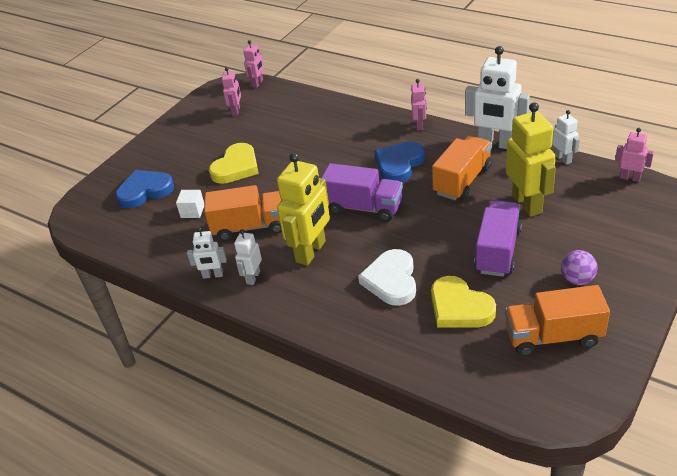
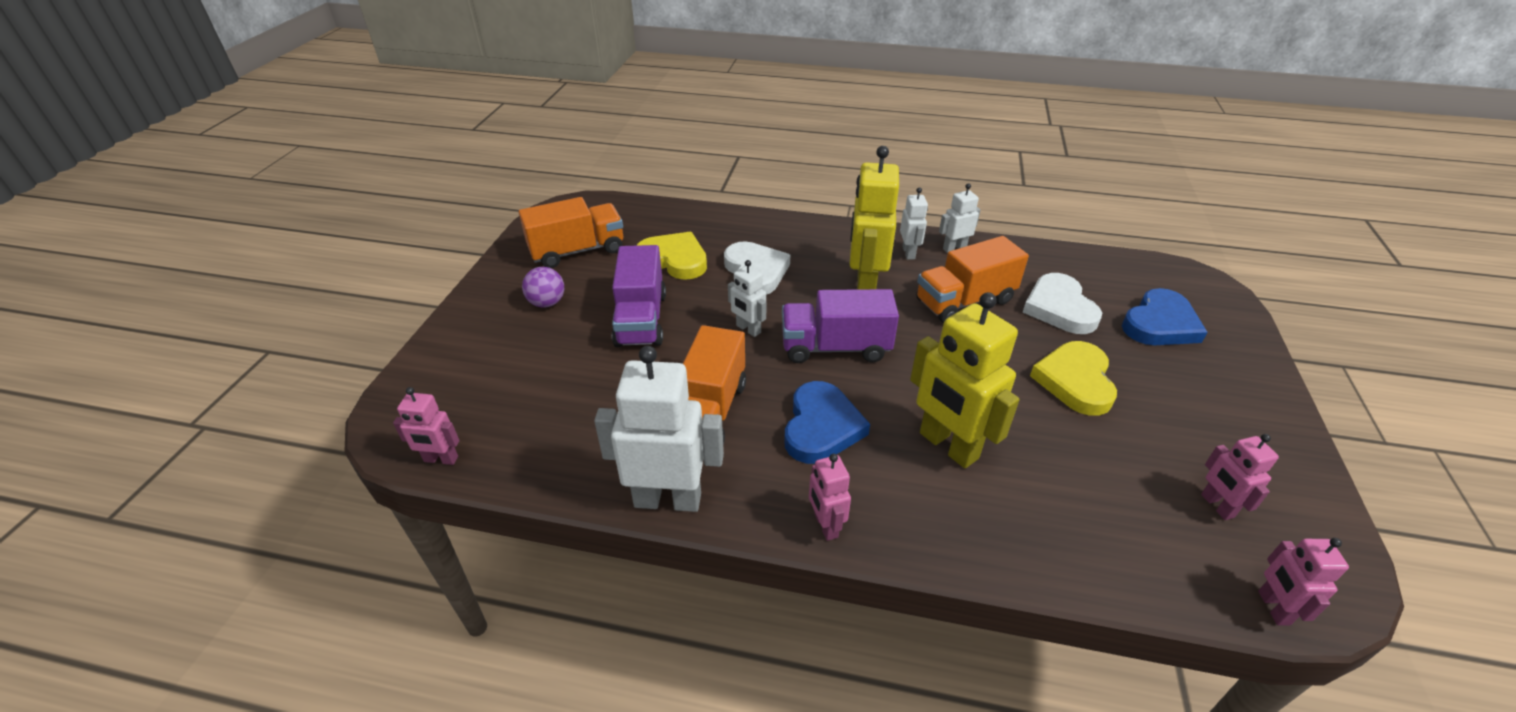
camera: 155 degrees right, 0 degrees up
white cube [176,190,204,218] -> white heart [1022,273,1102,334]
yellow robot [506,102,556,217] -> yellow robot moved to [910,292,1020,468]
white robot [552,110,580,165] -> white robot moved to [728,260,766,337]

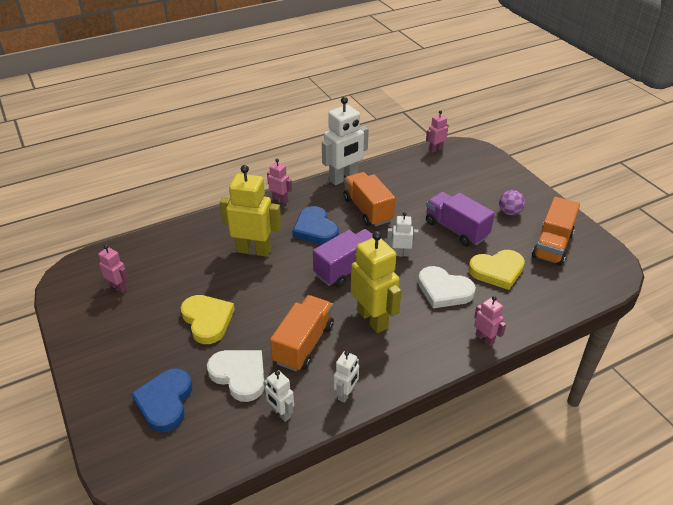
camera: 140 degrees right, 0 degrees up
white robot [900,188,928,260] -> white robot moved to [264,370,294,422]
pink robot [1258,538,1349,626] -> pink robot moved to [474,296,506,346]

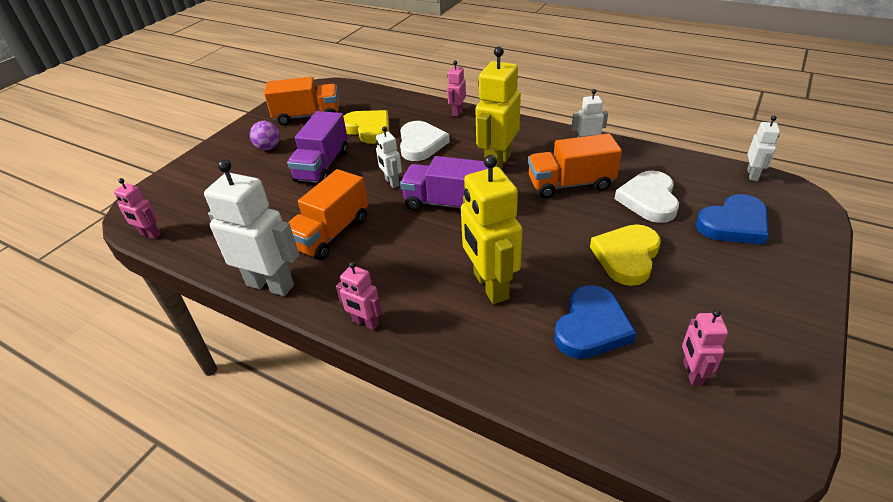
camera: 120 degrees left, 0 degrees up
white robot [264,370,294,422] -> white robot moved to [747,116,780,181]
pink robot [267,159,292,203] -> pink robot turned 60 degrees counterclockwise [336,262,382,330]
blue heart [292,206,339,245] -> blue heart moved to [554,285,636,359]

